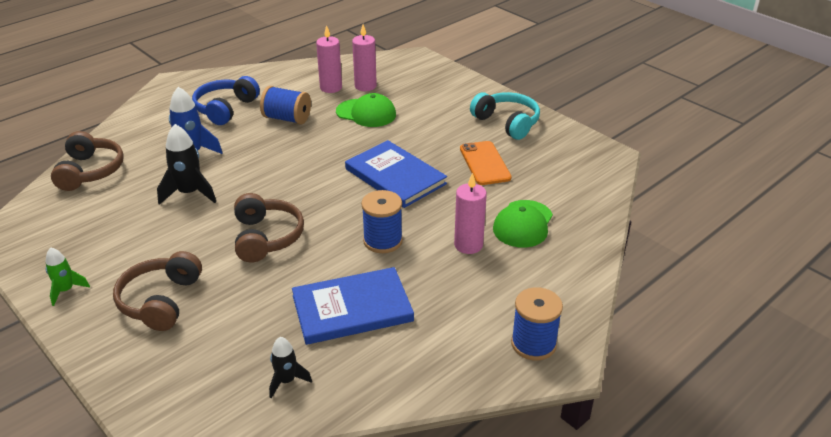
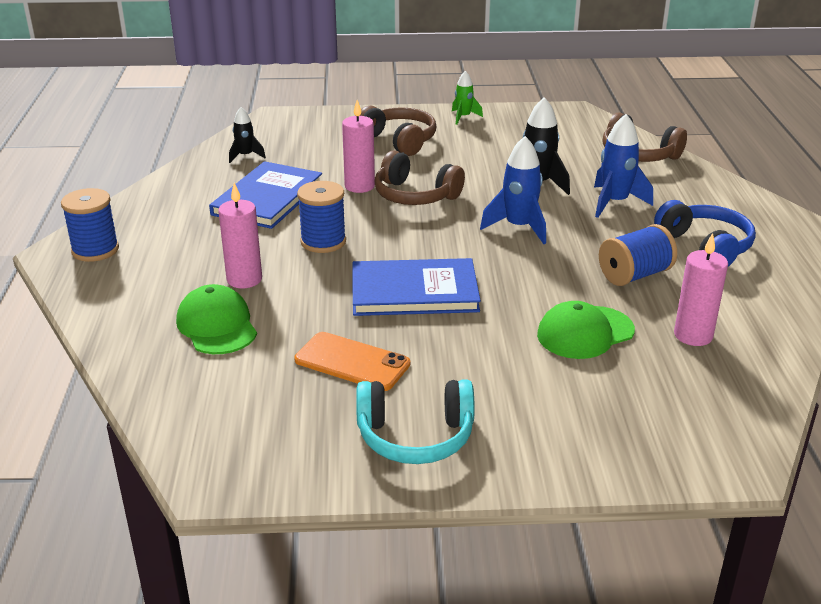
camera: 130 degrees right, 5 degrees down
pink candle [352,25,377,91] -> pink candle moved to [342,100,375,193]
none -> blue rocket [480,136,546,244]

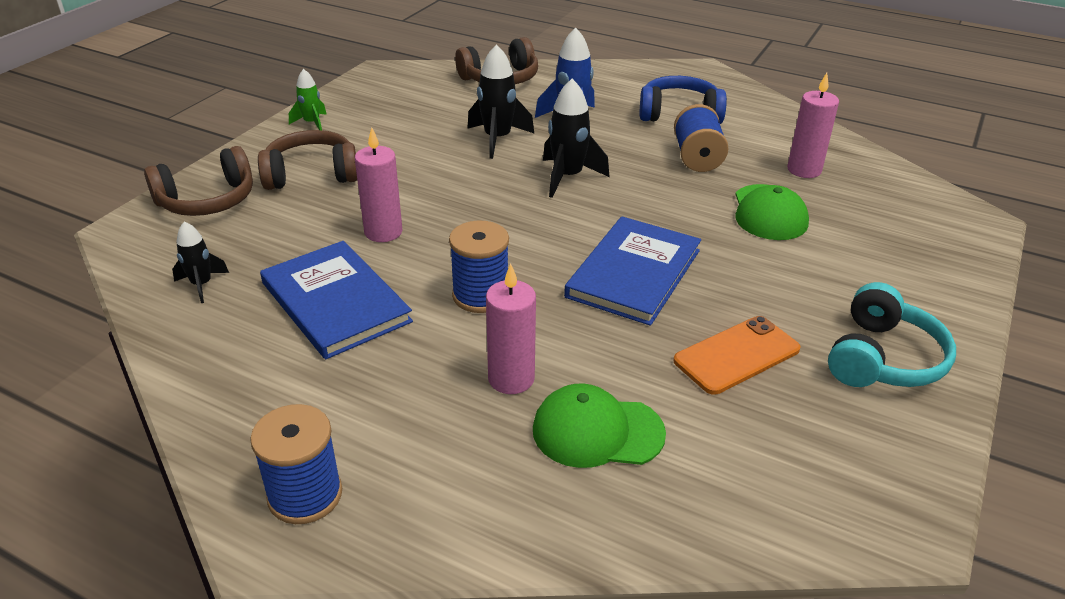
camera: 60 degrees left, 5 degrees up
brown headphones [374,150,465,205] -> brown headphones moved to [144,146,253,216]
blue rocket [480,136,546,244] -> black rocket [543,79,609,198]

